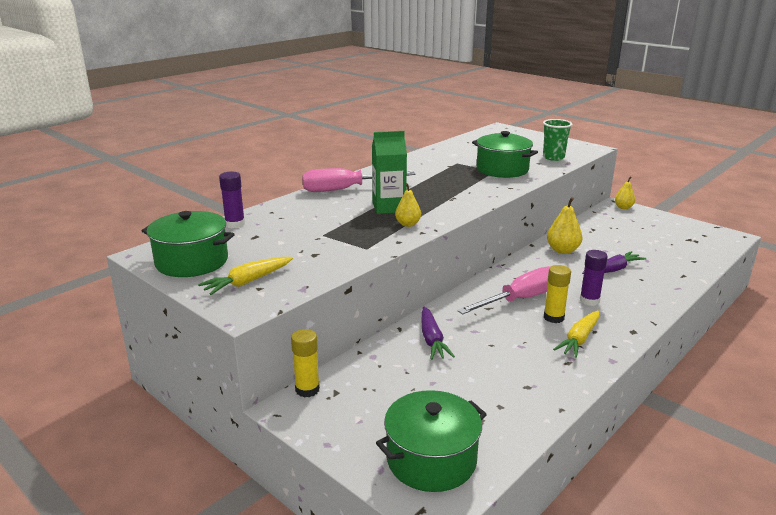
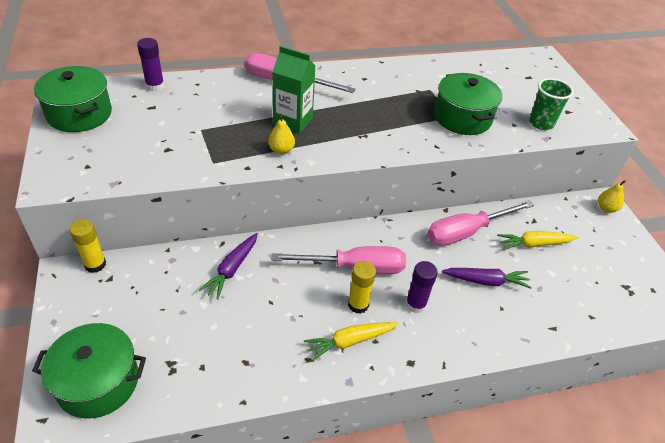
camera: 30 degrees right, 20 degrees up
yellow carrot [198,257,293,295] -> yellow carrot moved to [497,231,578,250]
yellow pear [547,197,583,254] -> pink screwdriver [427,201,534,246]

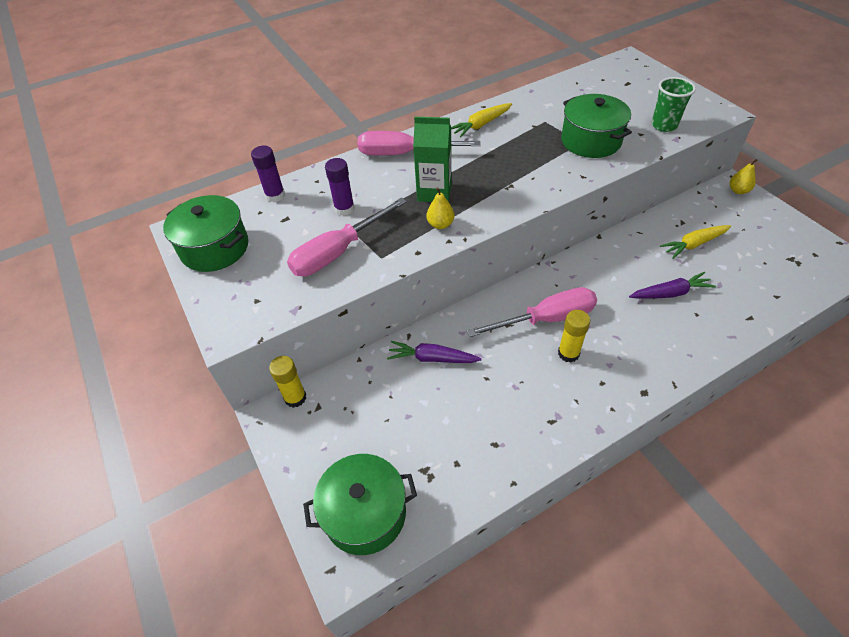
camera: 10 degrees left, 5 degrees up
purple carrot [199,233,258,299] -> purple carrot turned 90 degrees clockwise [387,341,482,363]
yellow carrot [304,322,398,361] -> yellow carrot moved to [451,103,512,138]
purple glue stick [406,261,438,313] -> purple glue stick moved to [325,158,355,216]
pink screwdriver [427,201,534,246] -> pink screwdriver moved to [287,197,407,276]

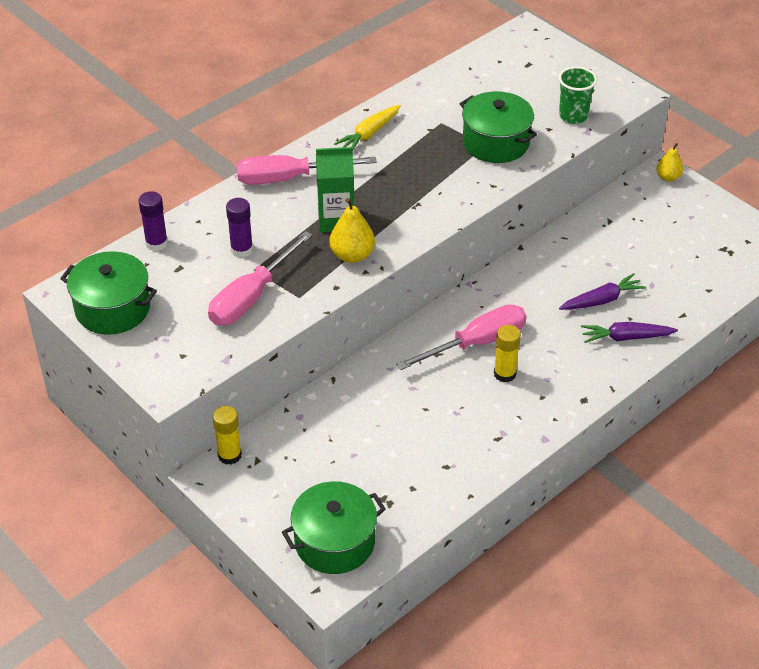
camera: 15 degrees left, 5 degrees down
purple carrot [387,341,482,363] -> purple carrot moved to [581,322,678,343]
yellow pear [427,187,454,229] -> yellow pear [329,198,375,263], size x1.52
yellow carrot [660,225,731,259] -> none

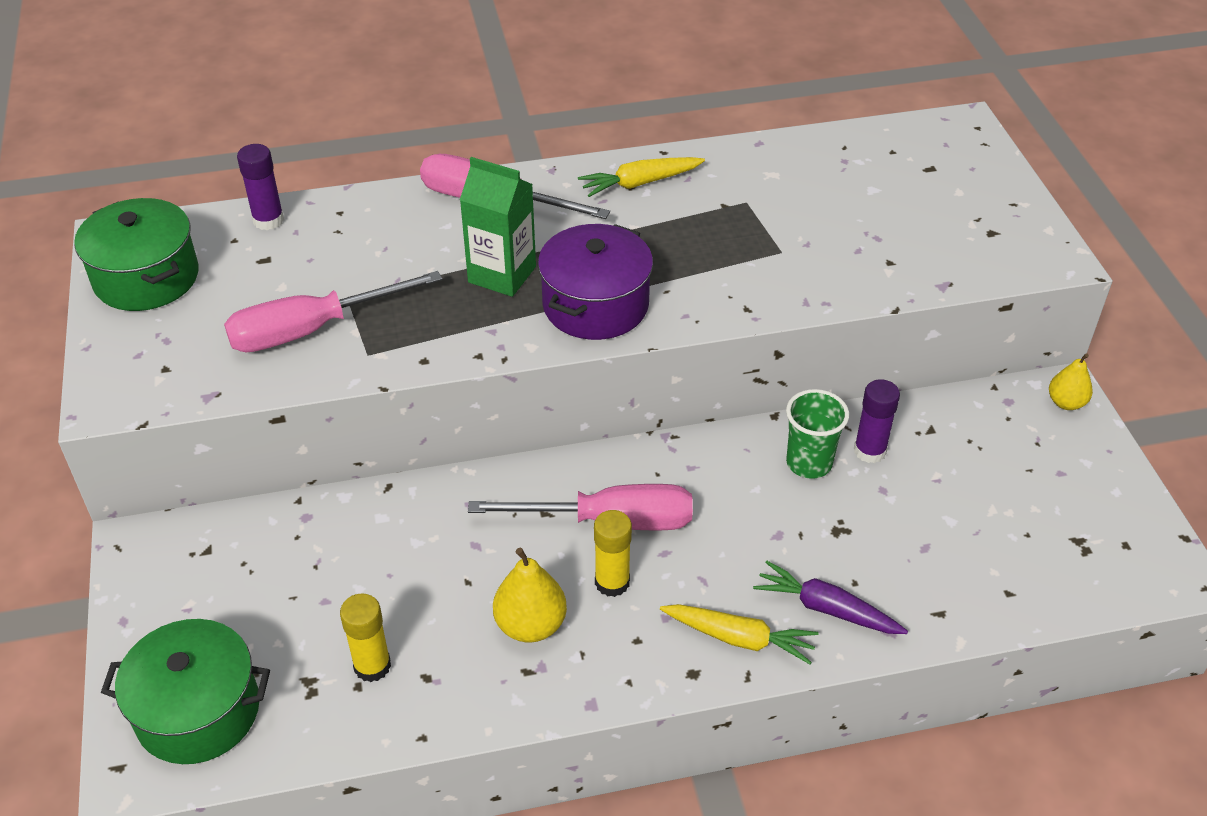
camera: 30 degrees right, 0 degrees up
yellow glue stick [213,406,242,465] -> yellow glue stick moved to [340,593,391,682]
purple glue stick [226,198,253,257] -> purple glue stick moved to [854,379,900,463]
yellow pear [329,198,375,263] -> yellow pear moved to [493,548,567,643]
green pot [460,91,537,163] -> none
green cup [559,66,597,124] -> green cup moved to [786,389,849,479]
purple carrot [559,273,646,310] -> none
none -> purple pot [538,224,653,340]
none -> yellow carrot [660,604,819,664]

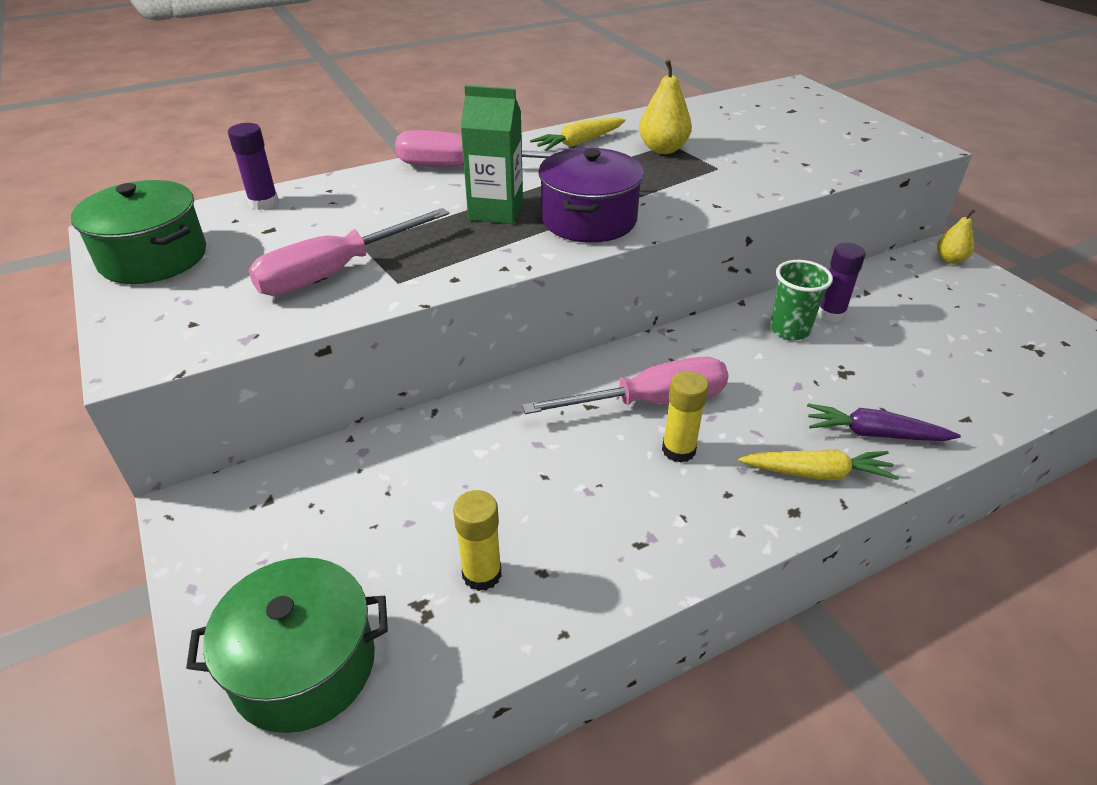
camera: 15 degrees left, 5 degrees down
yellow pear [493,548,567,643] -> yellow pear moved to [639,60,692,154]

